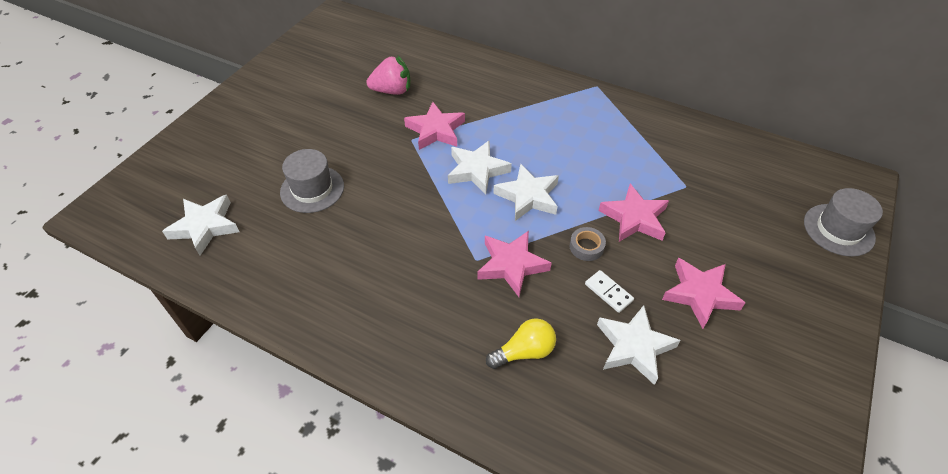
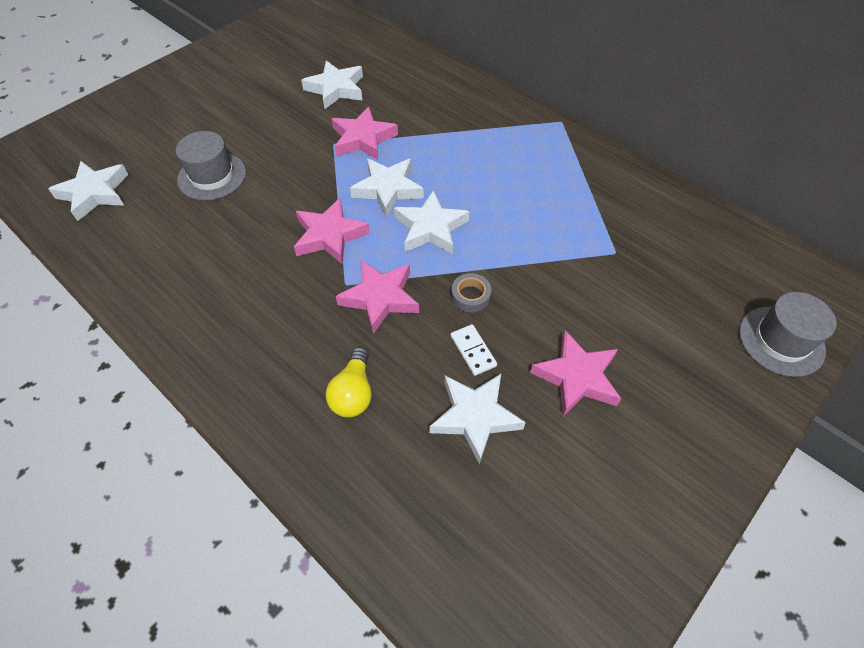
camera: 15 degrees right, 5 degrees up
pink strawberry [366,55,410,95] -> white star [301,61,363,109]
yellow light bulb [486,318,556,369] -> yellow light bulb turned 105 degrees clockwise [326,347,372,417]
pink star [599,184,669,242] -> pink star moved to [294,198,370,265]

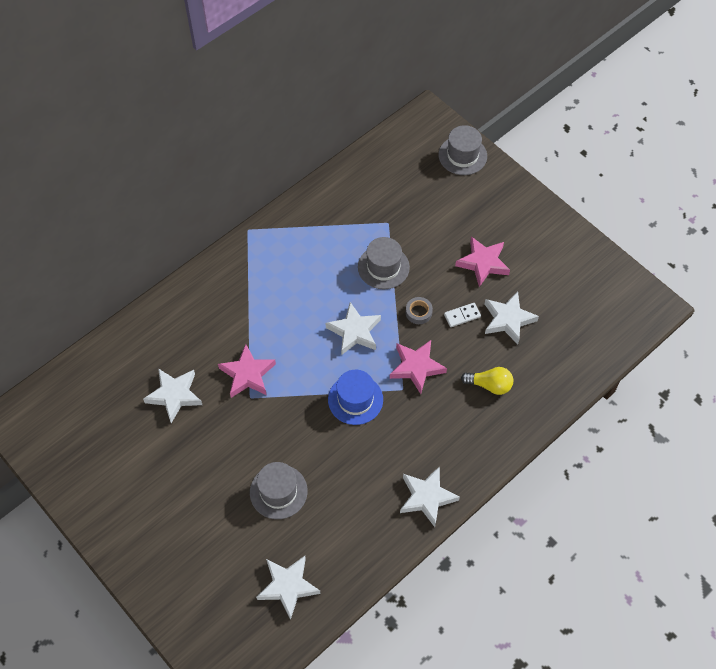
camera: 85 degrees left, 5 degrees up
pink star [294,198,370,265] -> blue hat [328,370,383,425]
white star [350,158,424,217] -> white star moved to [400,466,460,527]
none -> grey hat [358,237,410,289]

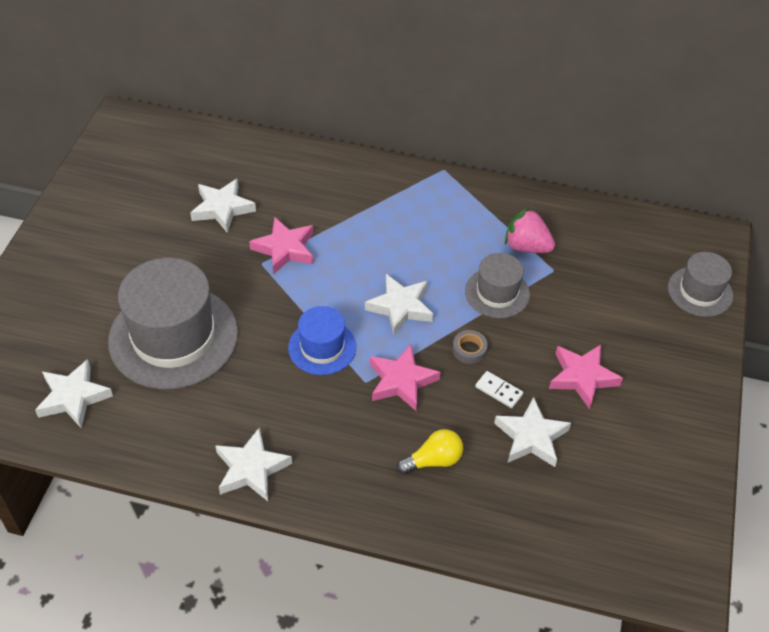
camera: 55 degrees right, 10 degrees down
grey hat [250,462,308,519] -> grey hat [108,258,238,389], size x1.89
yellow light bulb [461,367,513,395] -> yellow light bulb turned 90 degrees counterclockwise [397,429,463,475]
none -> pink strawberry [505,207,555,253]

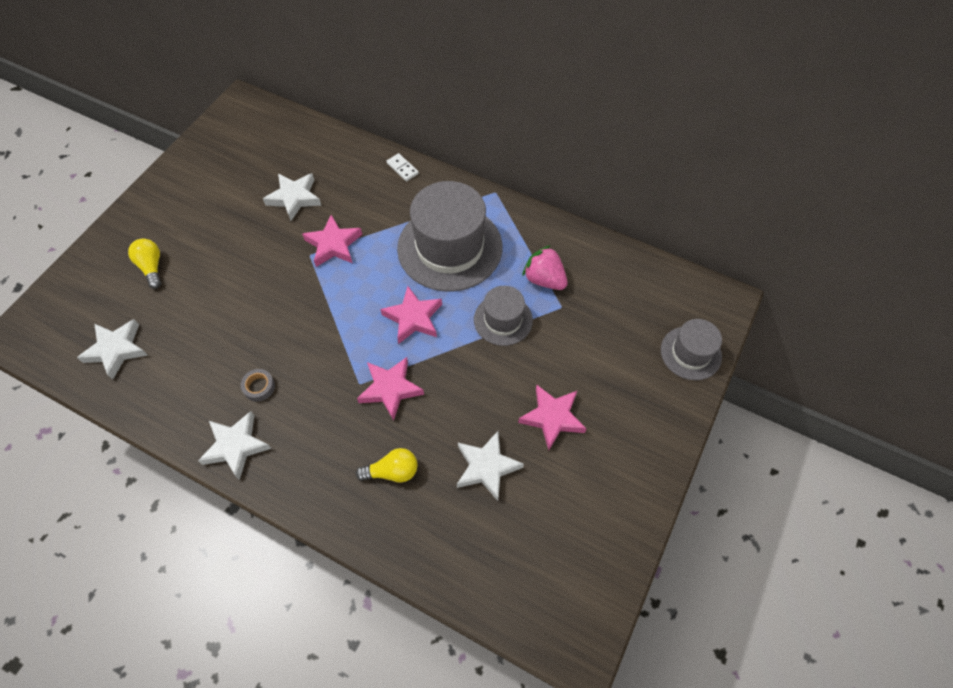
camera: 15 degrees right, 10 degrees up
grey hat [108,258,238,389] -> grey hat moved to [397,181,502,292]
blue hat [288,306,356,375] -> none
white star [365,274,434,335] -> pink star [380,286,442,344]
grey tape [453,330,488,364] -> grey tape moved to [241,369,275,402]
white domino [475,371,524,408] -> white domino moved to [386,153,419,181]
none -> yellow light bulb [128,239,161,289]

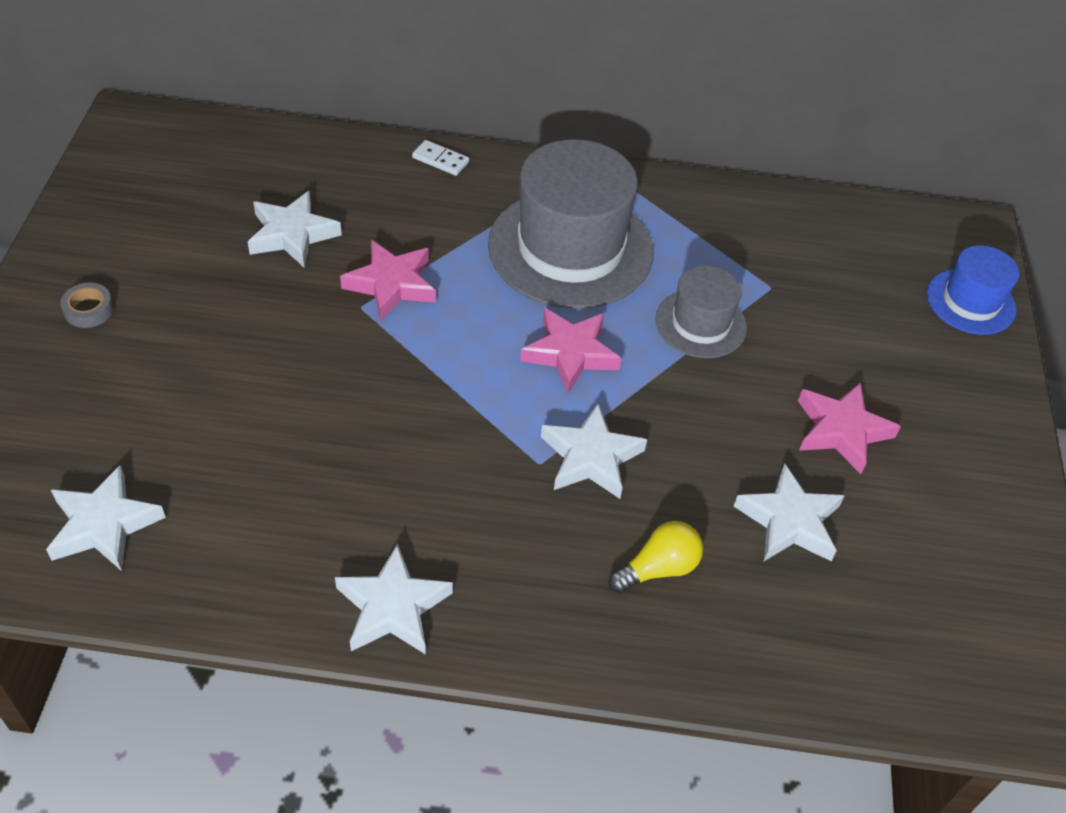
camera: 25 degrees left, 10 degrees down
yellow light bulb [128,239,161,289] -> none
grey tape [241,369,275,402] -> grey tape moved to [61,283,114,328]
pink star [357,357,424,421] -> white star [541,403,647,499]
pink strawberry [522,245,568,290] -> none
grey hat [661,319,722,380] -> blue hat [927,245,1020,335]

